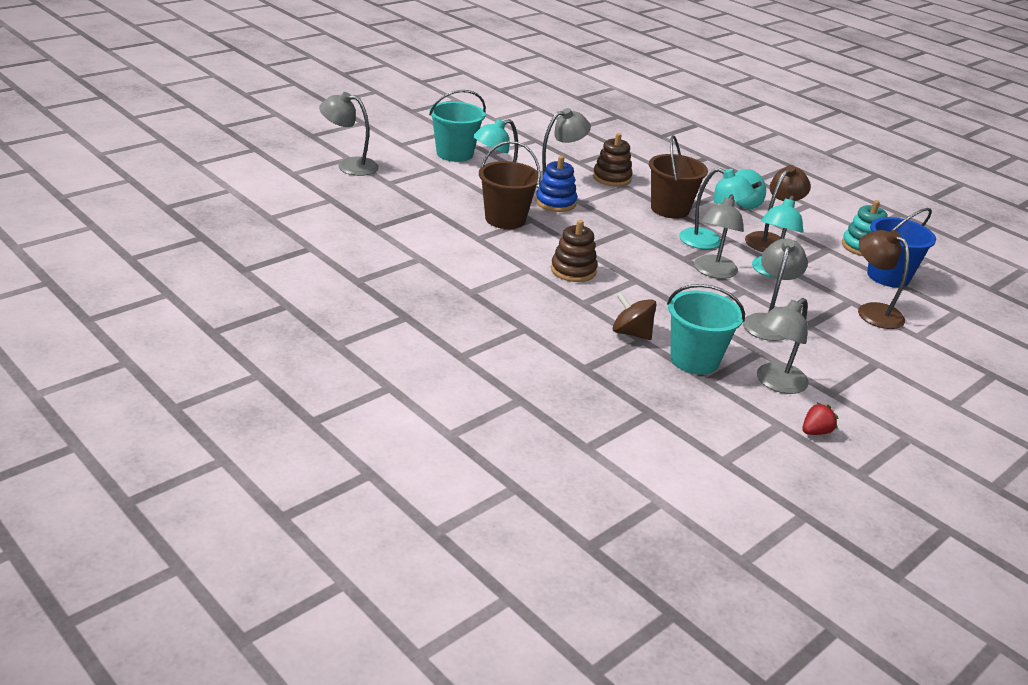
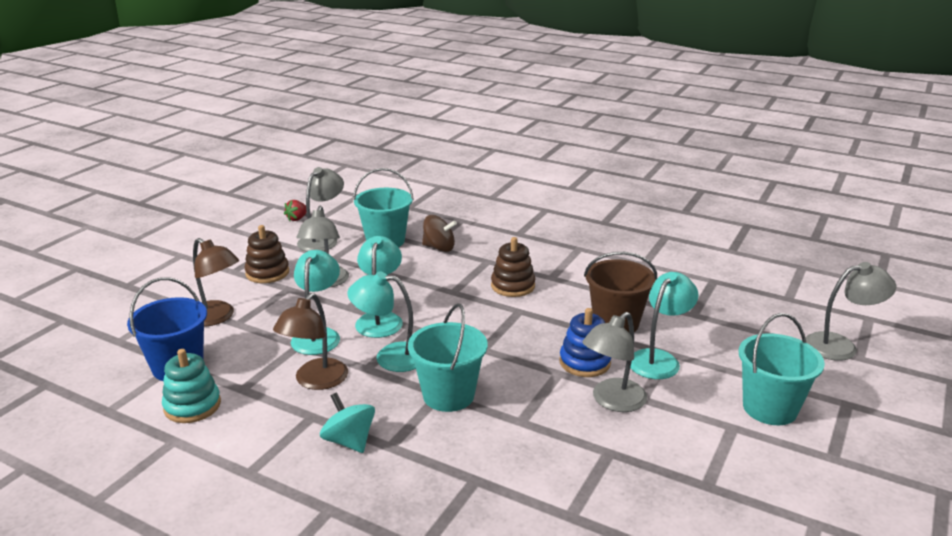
camera: 165 degrees right, 5 degrees down
brown stacking toy [593,133,632,187] -> brown stacking toy moved to [244,225,289,283]
brown bucket [649,135,708,219] -> turquoise bucket [408,303,488,412]
grey lamp [694,194,744,279] -> turquoise lamp [355,236,403,338]

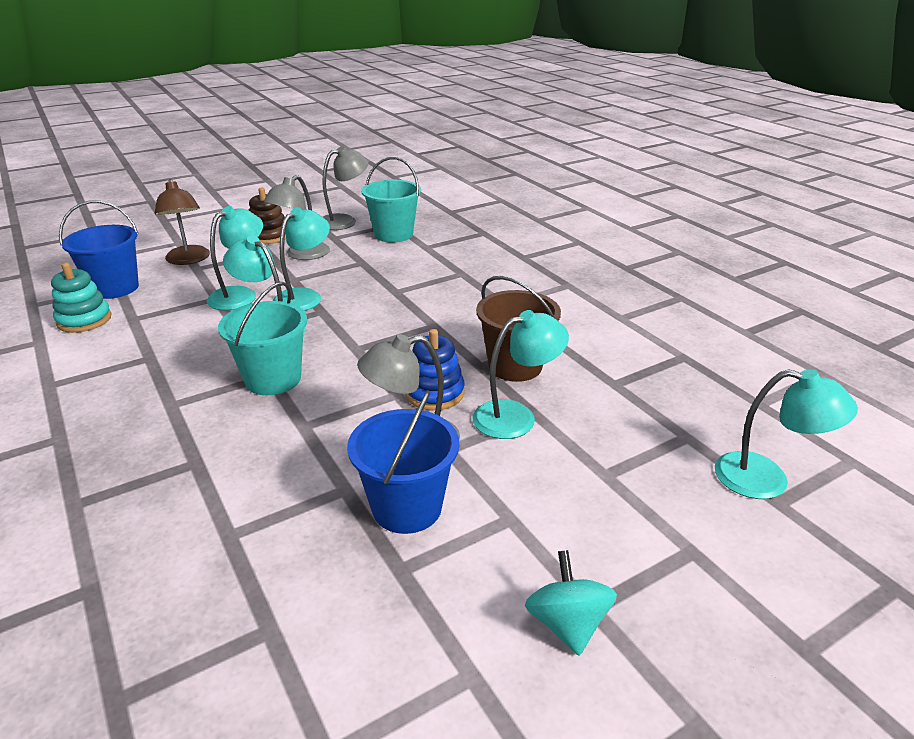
camera: 30 degrees right, 5 degrees up
brown lamp [273,293,348,390] -> none
red strawberry [284,200,307,221] -> none
turquoise spinning top [320,392,375,453] -> turquoise spinning top moved to [525,550,617,656]
brown spinning top [422,215,457,252] -> none
brown stacking toy [491,237,535,297] -> none
turquoise bucket [739,313,825,425] -> none
grey lamp [805,262,896,361] -> turquoise lamp [715,369,858,499]
none -> blue bucket [347,390,459,534]

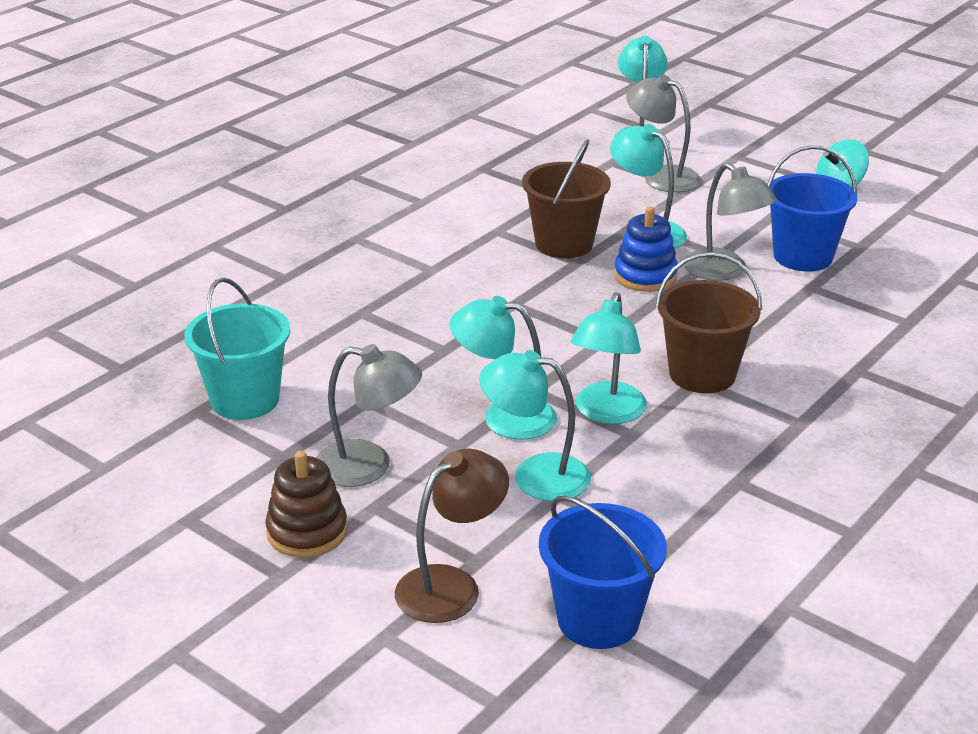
camera: 110 degrees left, 0 degrees up
turquoise stacking toy [51,262,112,333] -> none
turquoise bucket [218,282,307,395] -> brown bucket [656,252,762,393]
grey lamp [323,146,368,230] -> grey lamp moved to [626,74,701,192]

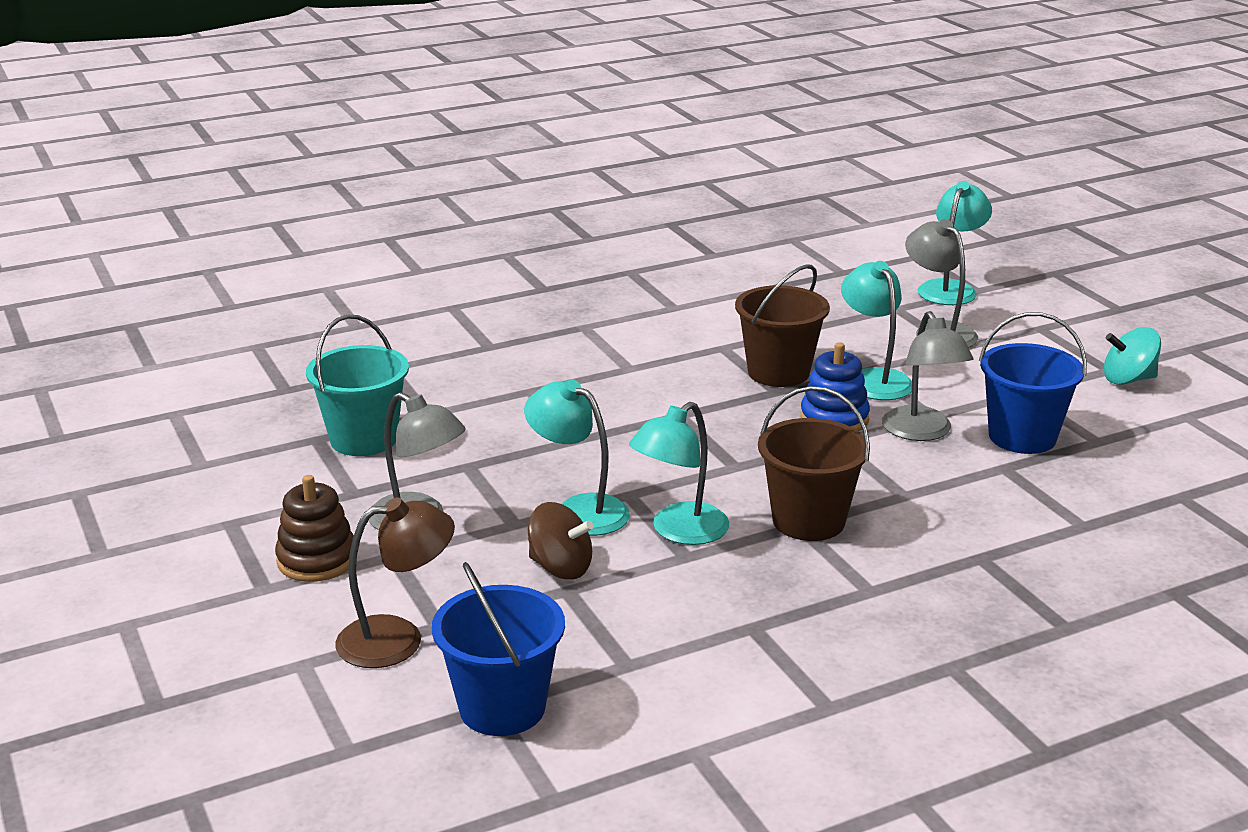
camera: 25 degrees right, 5 degrees down
turquoise lamp [479,350,591,501] -> brown spinning top [528,502,593,580]

